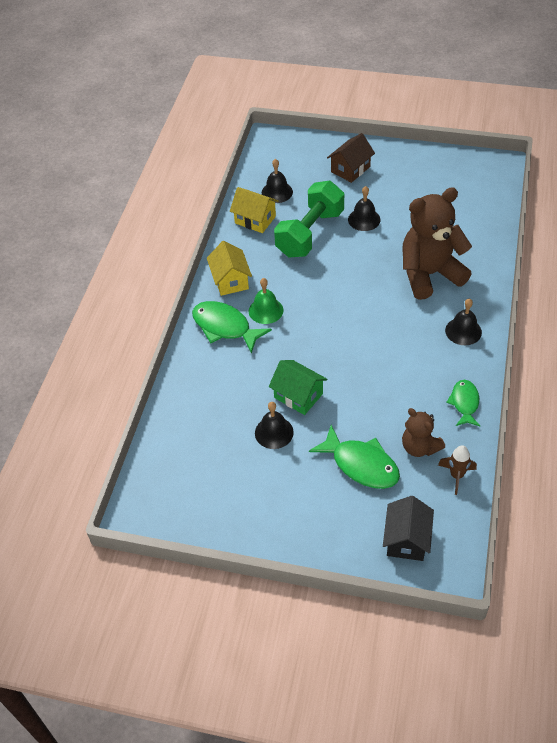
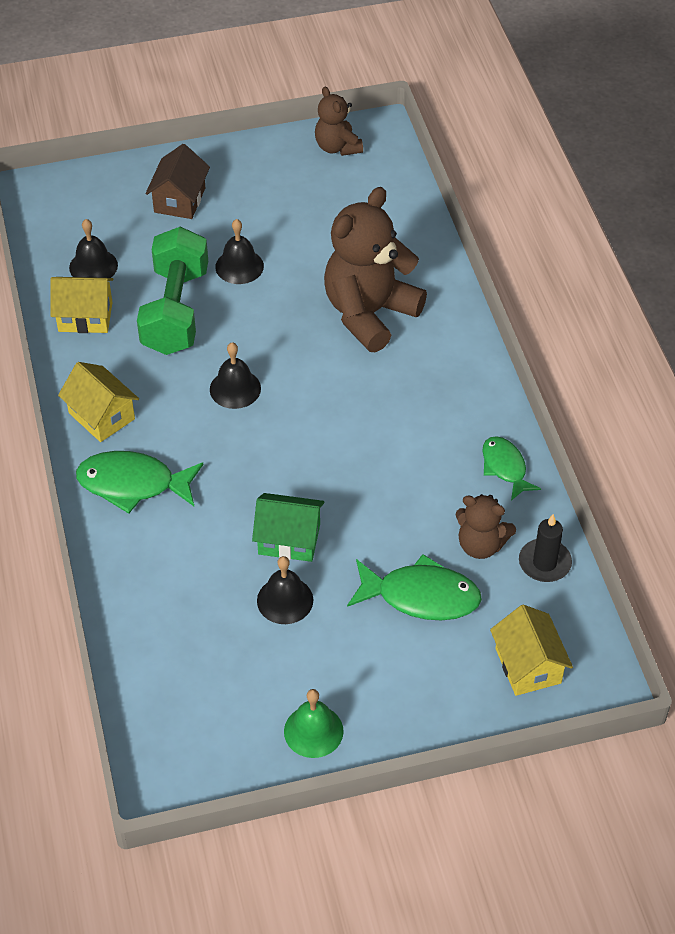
camera: 30 degrees left, 0 degrees up
green bell [249,278,283,324] -> green bell moved to [284,689,344,758]
black house [383,496,434,561] -> yellow house [490,605,573,696]
brown rocket [438,445,477,495] -> black candle [519,514,572,582]
black bell [445,299,482,345] -> black bell moved to [210,342,261,409]
none -> brown teddy bear [315,87,363,156]

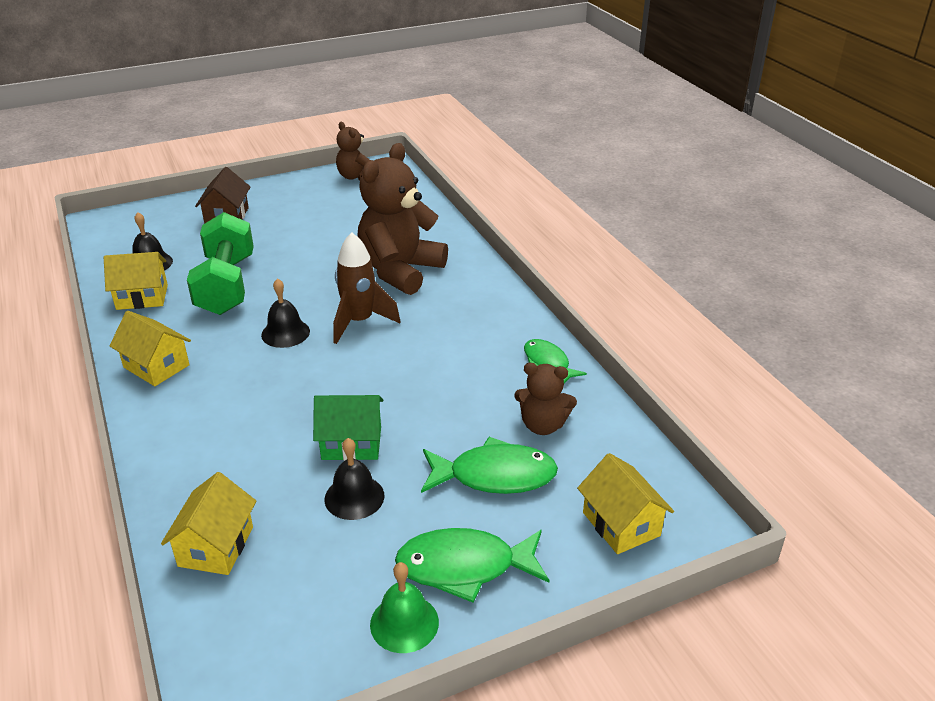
camera: 10 degrees left, 15 degrees down
green fish [76,451,203,514] -> green fish moved to [395,528,549,603]
black bell [215,219,264,284] -> none
black candle [519,514,572,582] -> none
none -> yellow house [161,472,256,575]
none -> brown rocket [333,232,401,344]

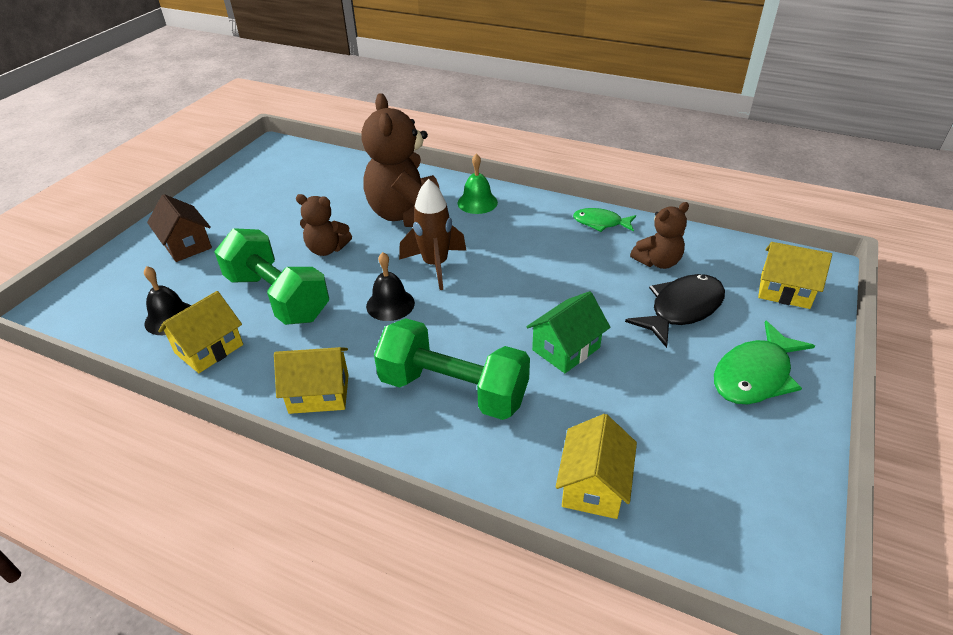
camera: 40 degrees left, 5 degrees up
yellow house [161,472,256,575] -> yellow house turned 45 degrees clockwise [555,414,637,519]
black bell [325,438,384,520] -> none
brown teddy bear [336,122,371,181] -> brown teddy bear moved to [296,194,352,256]
green bell [370,562,439,653] -> green bell moved to [458,154,498,214]
green fish [421,437,558,494] -> black fish [625,274,725,348]
none -> green dumbbell [374,318,530,420]

